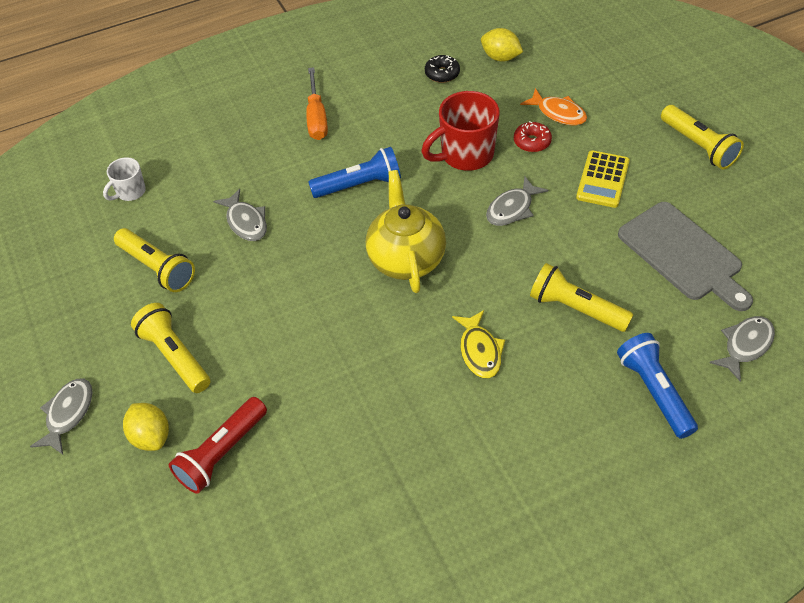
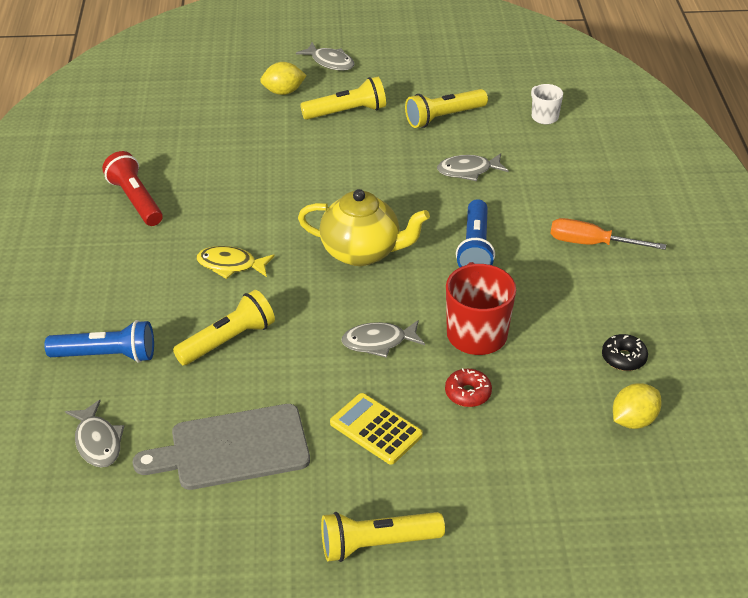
camera: 110 degrees right, 10 degrees down
red flashlight [169,397,267,494] -> red flashlight moved to [102,151,163,226]
grey fish [486,176,548,226] -> grey fish turned 75 degrees counterclockwise [342,320,425,358]
orange fish [520,88,587,126] -> none

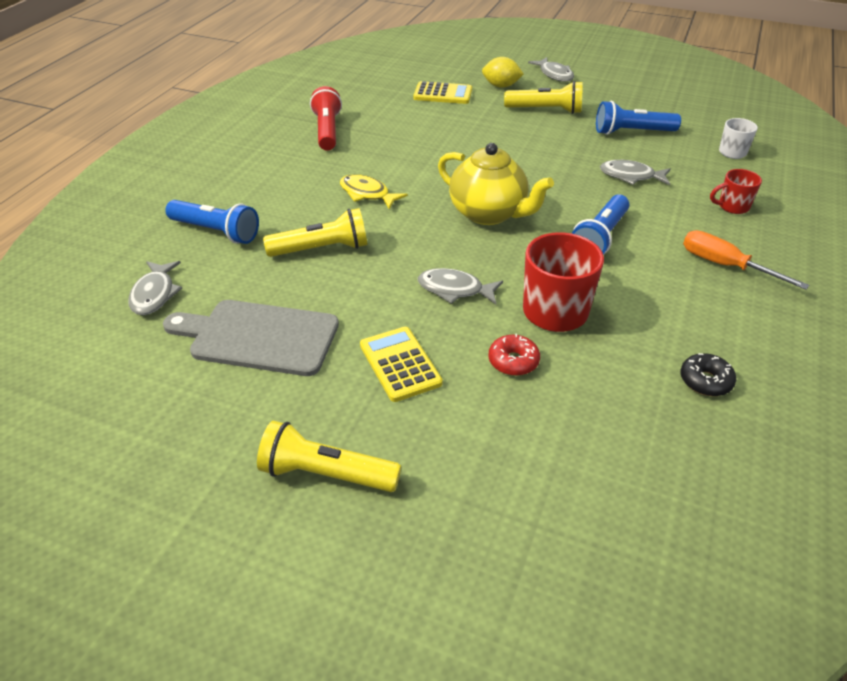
camera: 25 degrees right, 0 degrees up
yellow flashlight [405,89,488,128] -> blue flashlight [596,101,681,135]
yellow lemon [613,383,662,429] -> none
none -> yellow calculator [413,81,472,104]
none -> red mug [710,169,762,214]

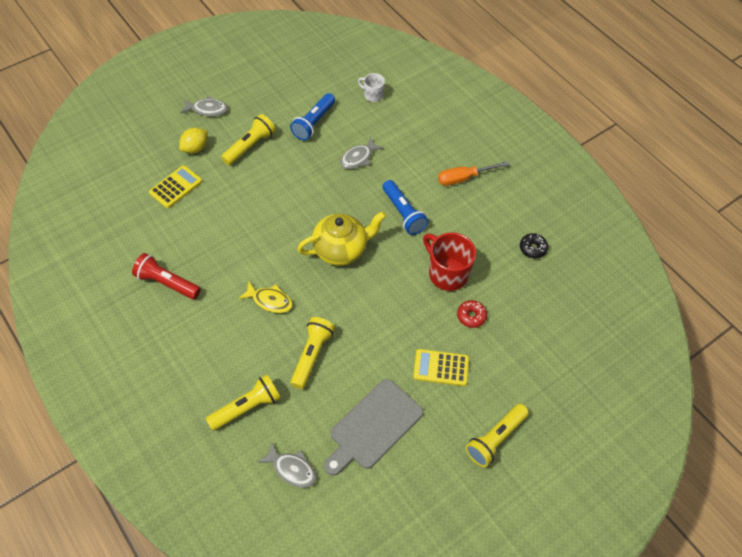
camera: 60 degrees left, 15 degrees up
blue flashlight [165,200,259,244] -> yellow flashlight [206,375,281,431]
yellow fish [340,174,408,209] -> yellow fish turned 135 degrees counterclockwise [238,282,293,313]
grey fish [418,268,503,304] -> none
red mug [710,169,762,214] -> none

